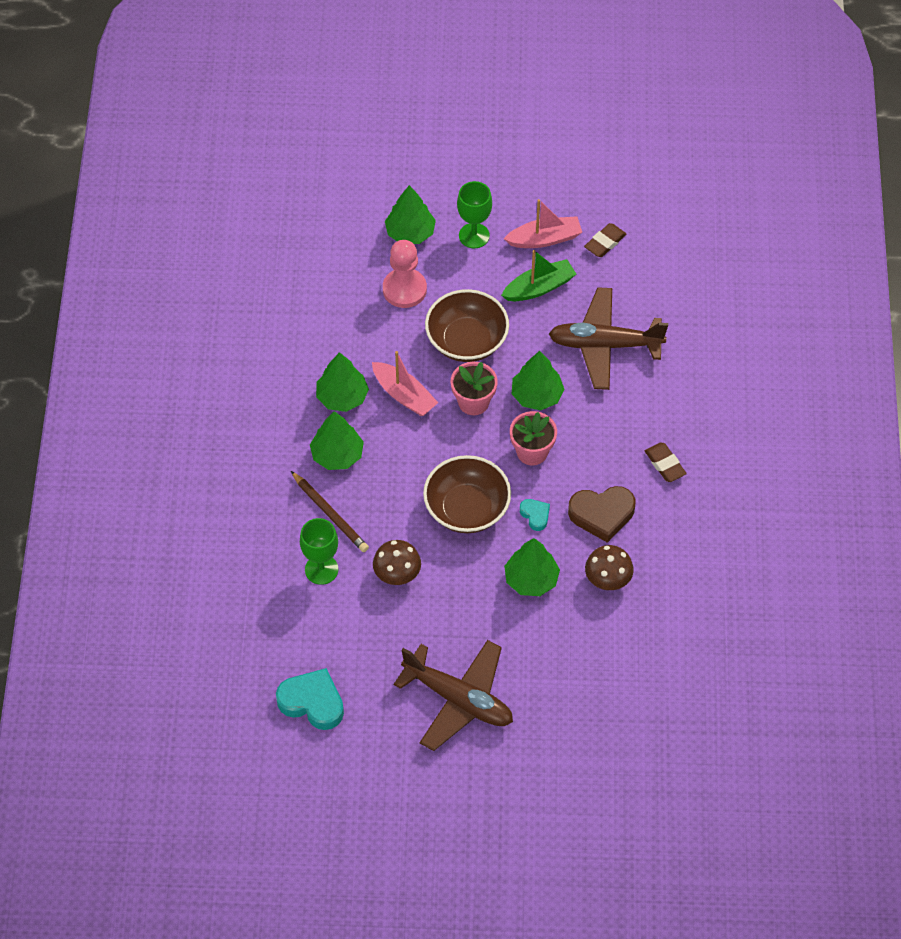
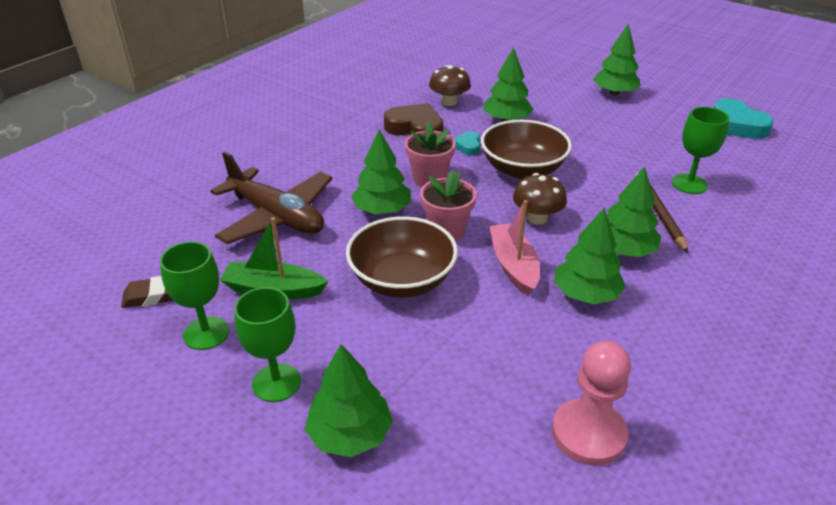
camera: 145 degrees left, 20 degrees down
brown mushroom [373,540,421,585] -> brown mushroom moved to [513,173,567,225]
pink pawn [383,240,427,308] -> pink pawn moved to [552,341,631,466]
brown plane [394,640,513,751] -> green tree [593,24,641,95]
pink boat [504,199,582,248] -> green goblet [160,242,229,350]
brown eraser [645,442,687,482] -> none

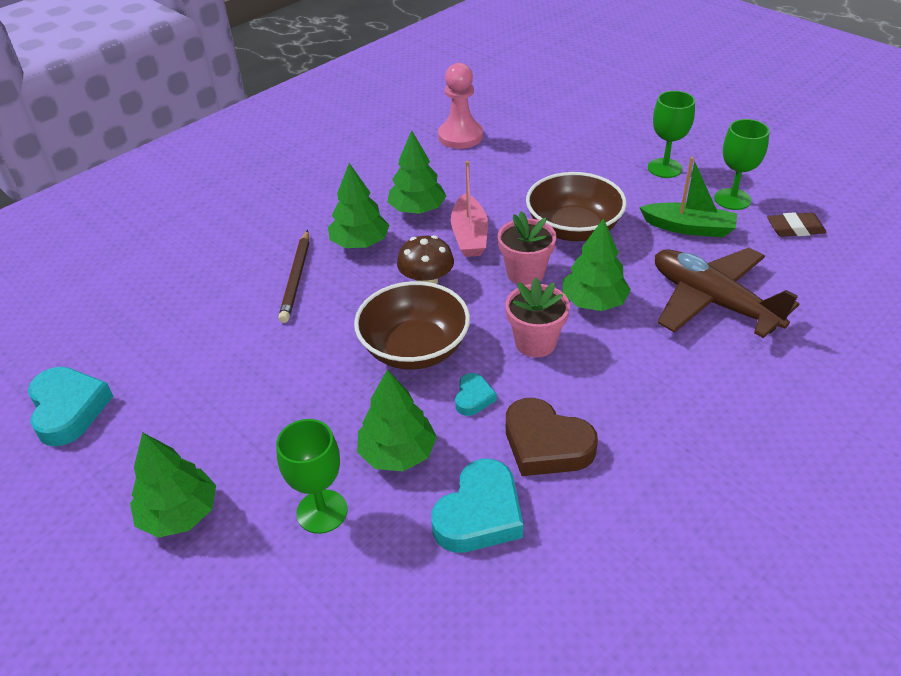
camera: 170 degrees left, 5 degrees up
green tree [305,344,393,457] -> none
brown mushroom [429,65,471,106] -> turquoise heart [431,459,524,553]
green goblet [672,107,729,194] -> green goblet moved to [276,419,348,534]

